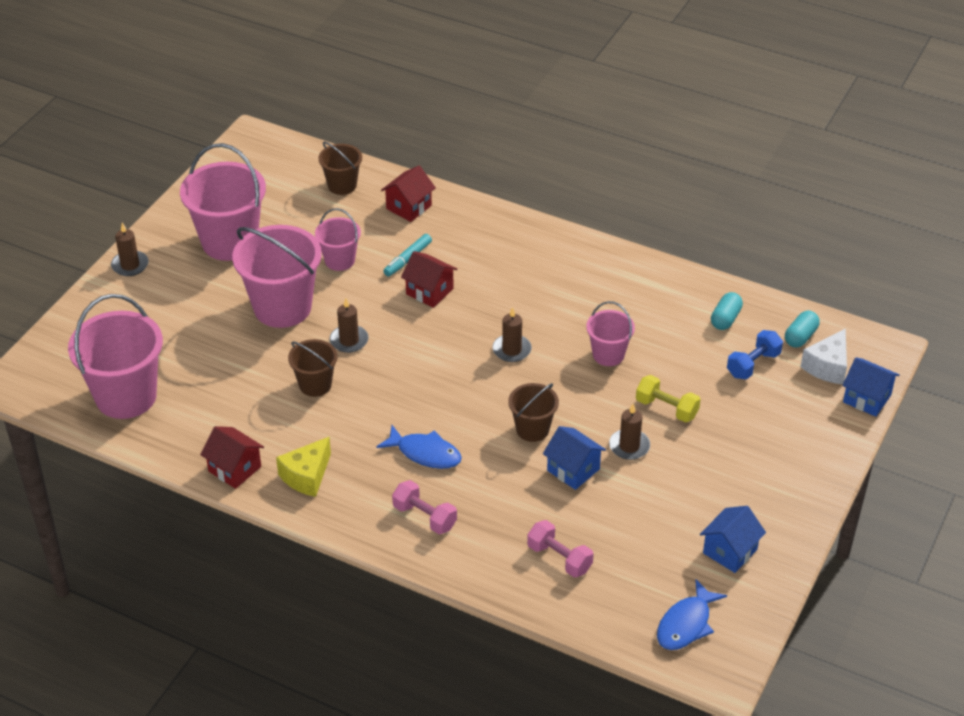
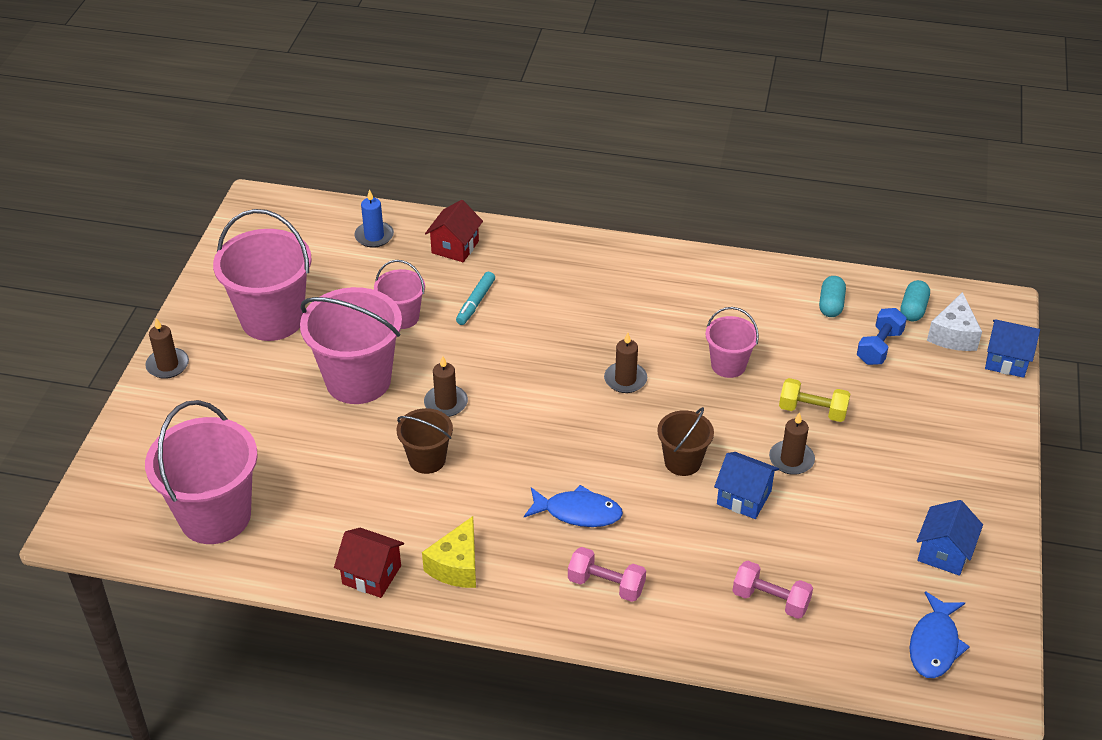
camera: 15 degrees left, 0 degrees up
brown bucket [318,142,362,195] -> blue candle [354,189,394,248]
red house [401,251,458,308] -> none

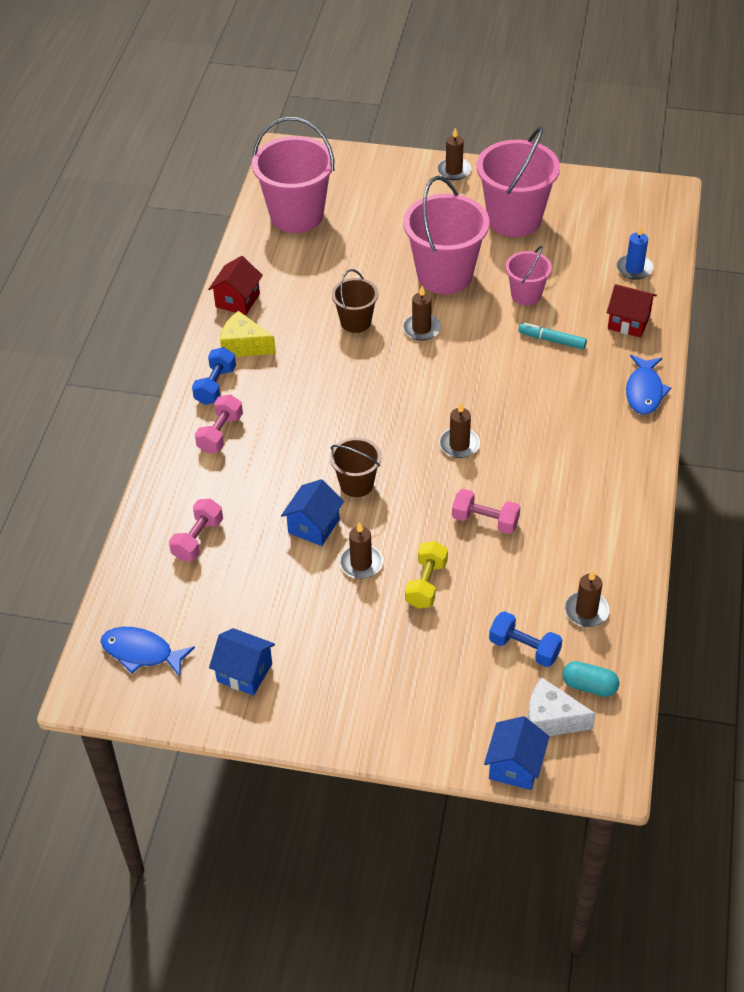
camera: 90 degrees right, 5 degrees up
blue fish [524,485,623,527] -> blue fish moved to [626,355,671,415]
pink bucket [705,307,759,378] -> pink dumbbell [452,489,520,534]
turquoise capsule [819,276,846,317] -> brown candle [565,571,609,627]
none -> blue dumbbell [192,347,236,405]

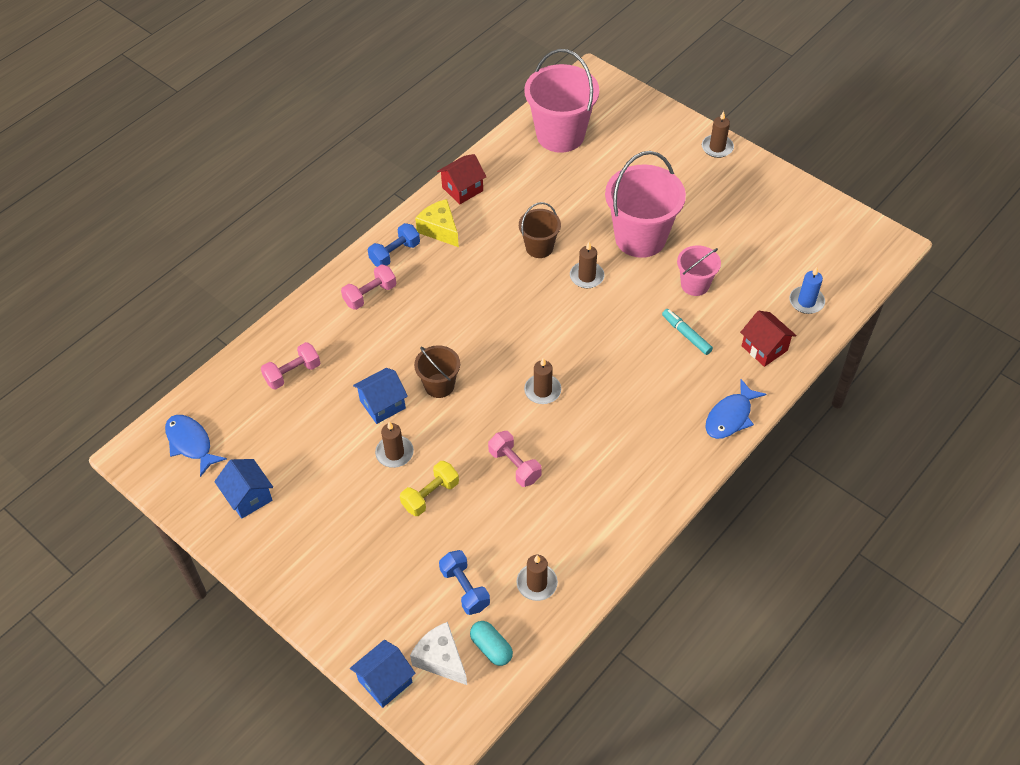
camera: 30 degrees right, 5 degrees up
pink bucket [477,127,560,237] -> none

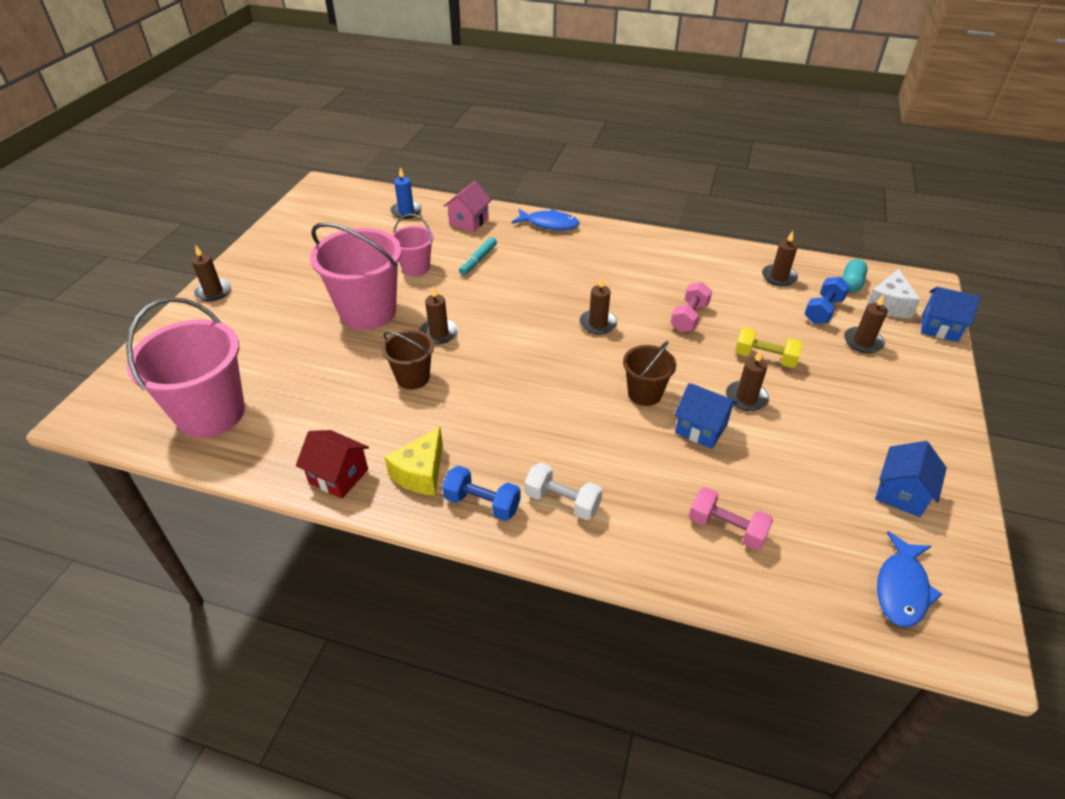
camera: 115 degrees left, 10 degrees down
pink dumbbell [341,264,396,310] -> white dumbbell [525,463,603,520]
red house [740,311,797,367] -> pink house [444,181,492,232]
none -> brown candle [844,294,888,353]

